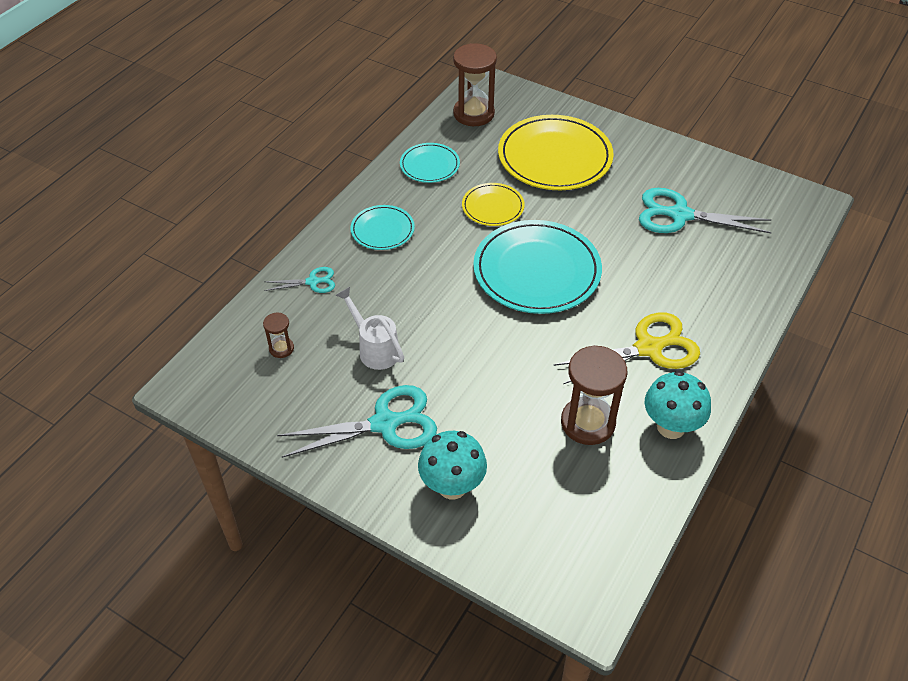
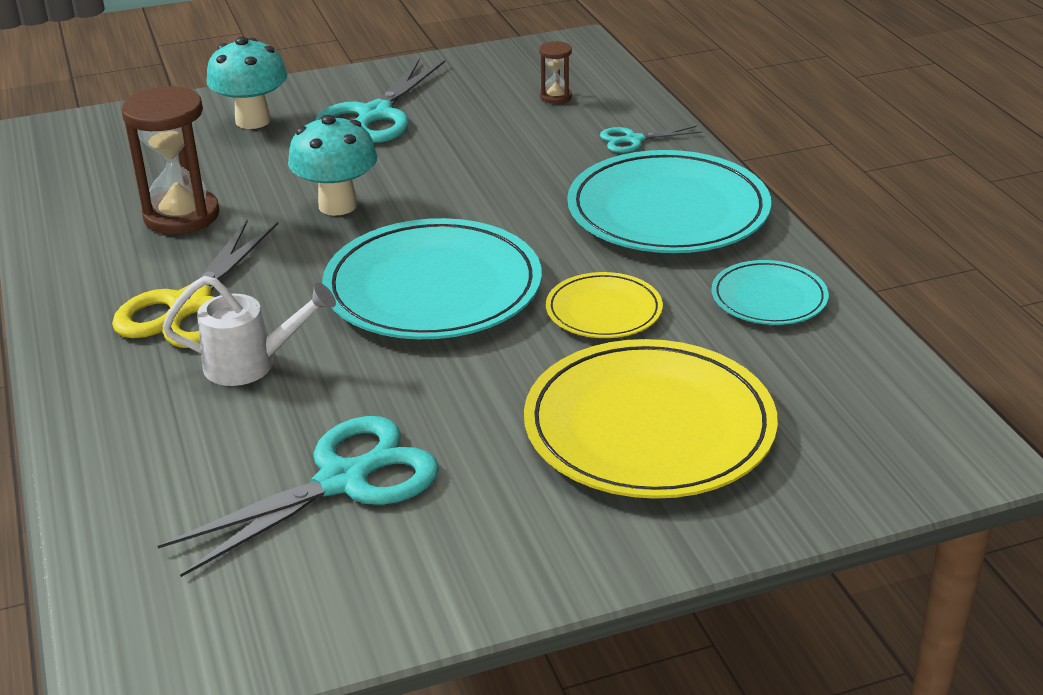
camera: 130 degrees right, 15 degrees down
turquoise scissors [264,267,335,293] -> turquoise scissors turned 45 degrees clockwise [600,126,702,153]
white watering can [336,287,404,370] -> white watering can moved to [163,276,336,386]
turquoise plate [351,205,415,250] -> turquoise plate [567,150,771,253], size x1.92
brown hourglass [453,43,497,126] -> none
turquoise mushroom [645,371,711,439] -> turquoise mushroom moved to [288,115,378,216]

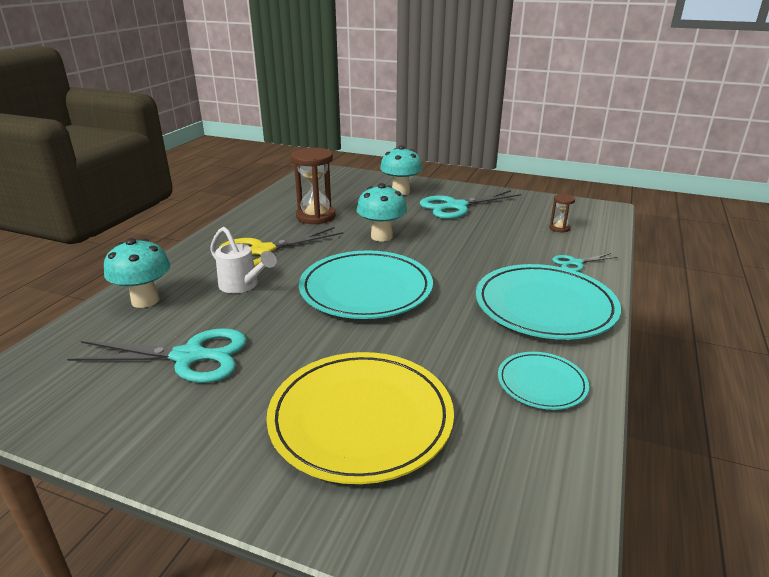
camera: 40 degrees right, 5 degrees down
yellow plate [546,272,663,338] -> none
turquoise scissors [600,126,702,153] -> turquoise scissors turned 45 degrees counterclockwise [552,253,618,271]
none -> turquoise mushroom [104,238,170,308]

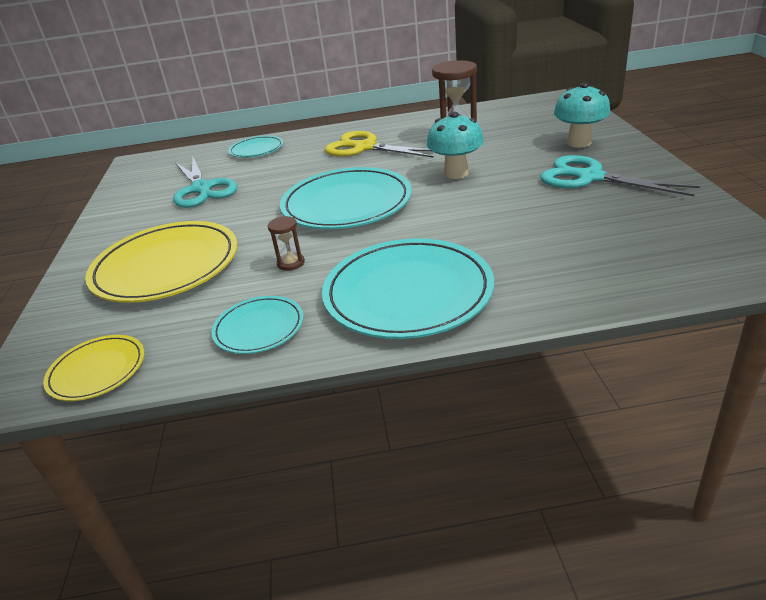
camera: 65 degrees right, 5 degrees up
turquoise mushroom [104,238,170,308] -> turquoise plate [228,136,283,158]
white watering can [210,227,277,293] -> none
brown hourglass [549,194,575,233] -> brown hourglass moved to [268,216,305,271]
turquoise scissors [552,253,618,271] -> none
none -> yellow plate [43,335,144,401]

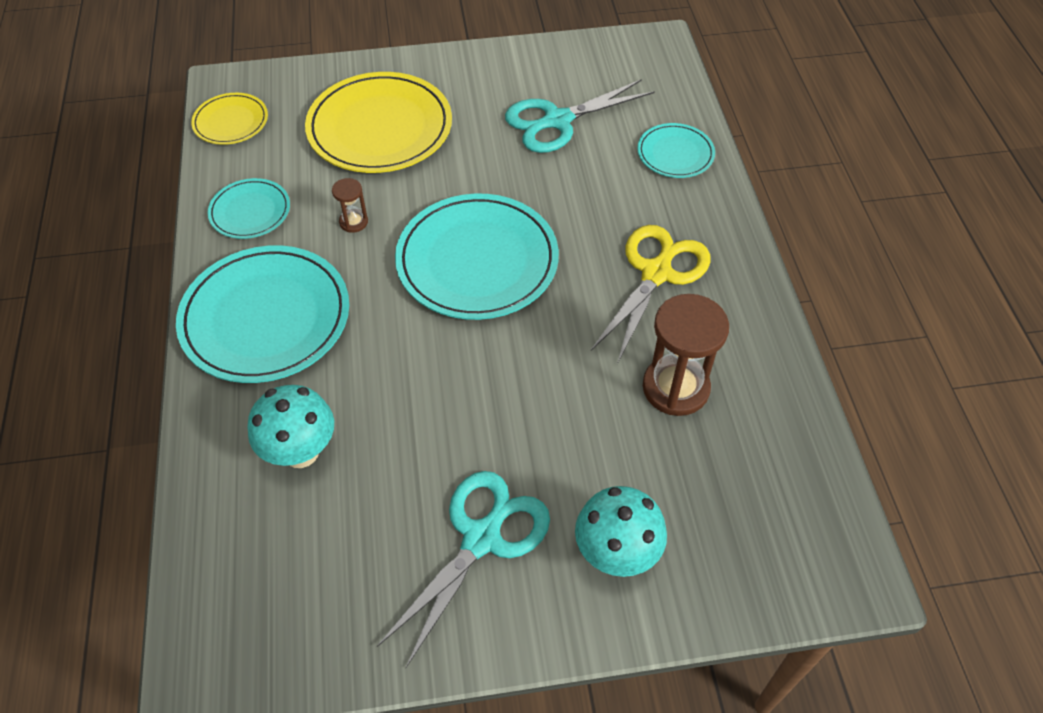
camera: 85 degrees right, 20 degrees up
turquoise mushroom [427,112,484,179] -> turquoise mushroom moved to [247,385,334,468]

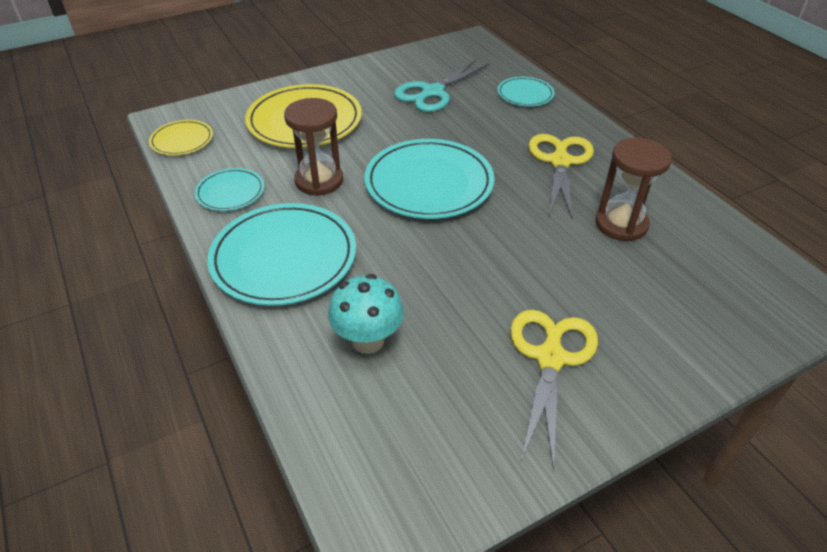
camera: 20 degrees left, 10 degrees down
brown hourglass [332,178,368,233] -> brown hourglass [284,98,343,196], size x2.06
turquoise scissors [377,471,550,668] -> yellow scissors [510,310,598,470]
turquoise mushroom [575,486,667,577] -> none

